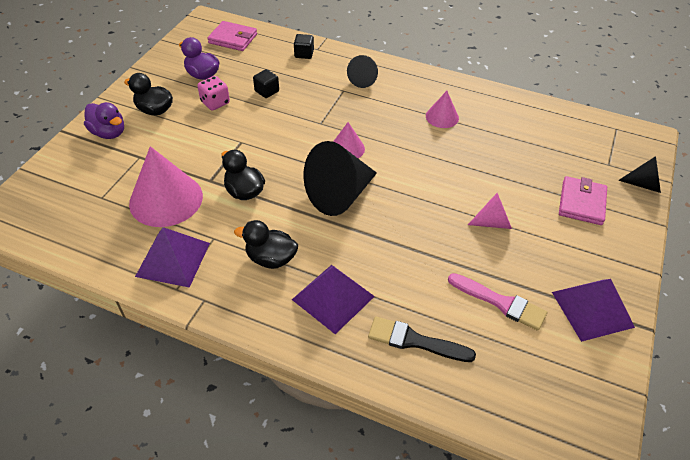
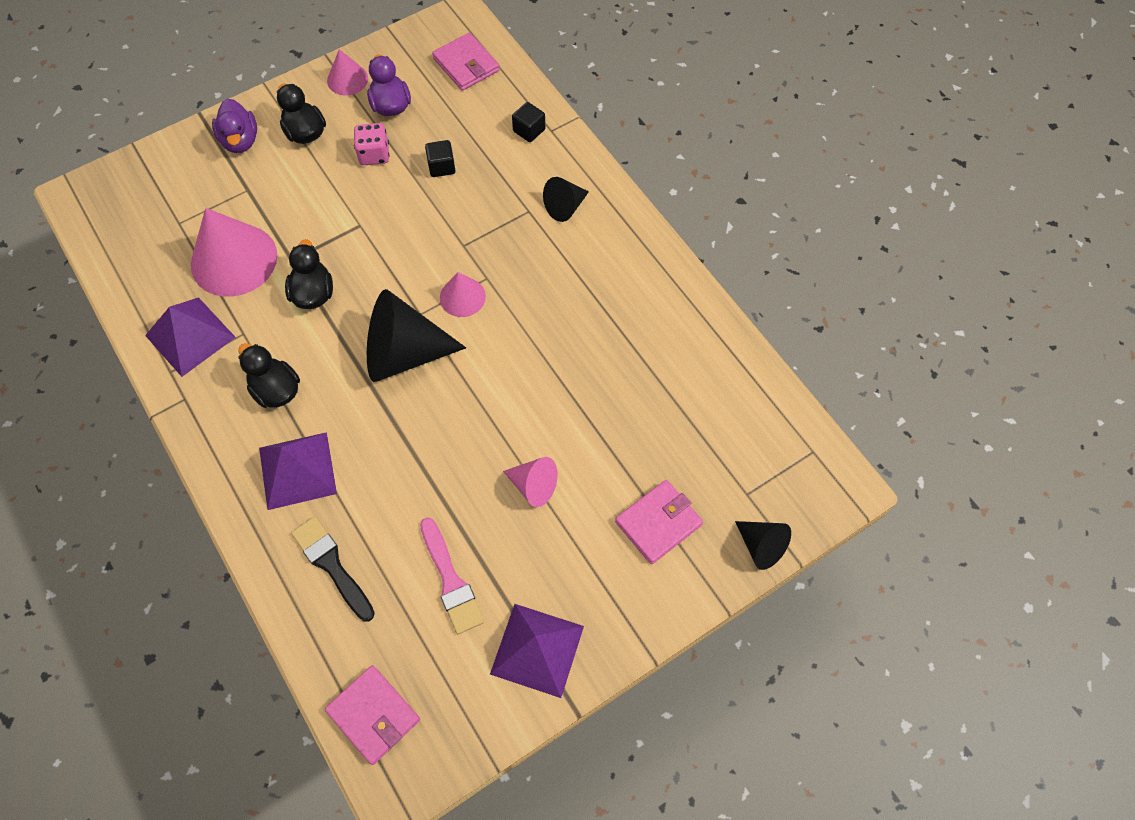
camera: 35 degrees right, 15 degrees up
pink cone [426,91,459,128] -> pink cone moved to [327,49,368,95]
none -> pink wallet [325,665,420,765]

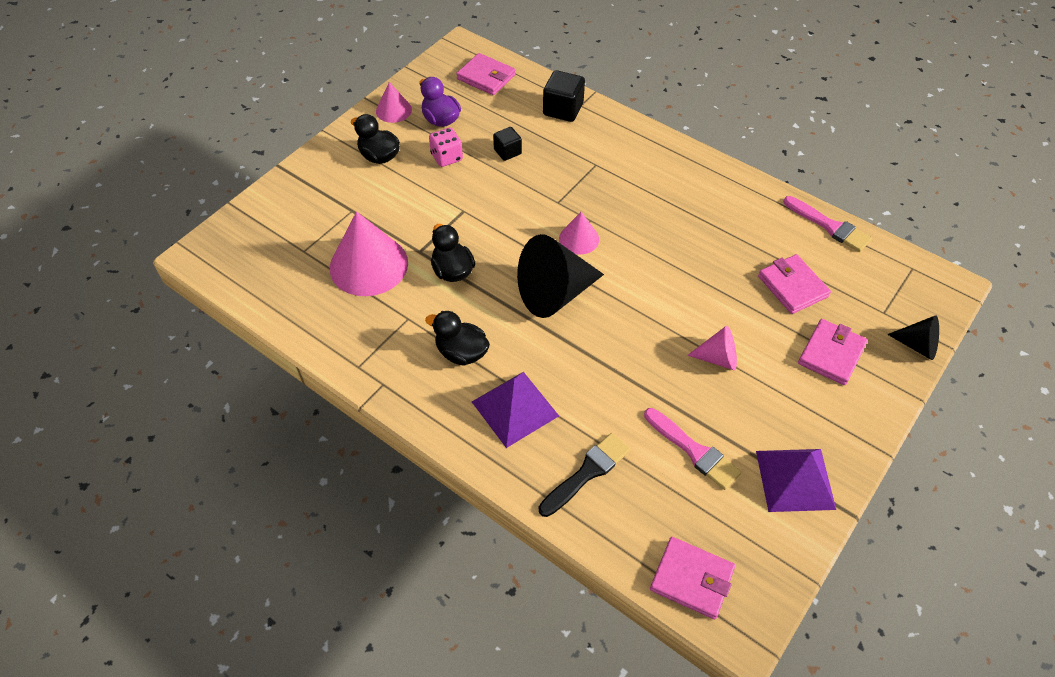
camera: 20 degrees left, 10 degrees down
purple pyramid [145,297,236,377] -> none
purple duck [212,99,257,153] -> none
black brush [291,516,375,622] -> black brush turned 105 degrees clockwise [539,433,630,517]
black cube [512,102,545,142] -> black cube [543,70,585,122], size x1.61
black cone [543,177,589,222] -> none
none -> pink wallet [758,254,831,314]
none -> pink brush [783,196,872,252]

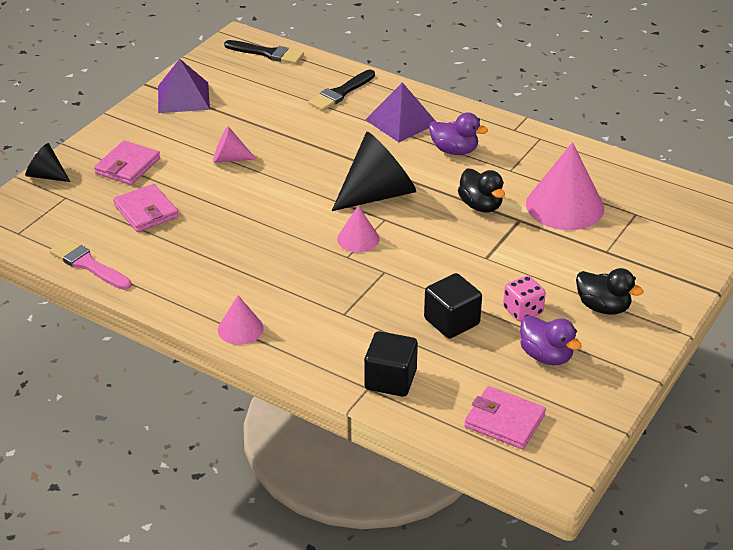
camera: 175 degrees right, 15 degrees down
pink cone [376,82,412,123] -> pink cone moved to [218,295,264,345]
black duck [425,311,490,366] -> purple duck [429,113,488,155]
black cube [493,127,522,161] -> black cube [424,273,482,339], size x1.61
pink brush [644,408,741,490] -> none
pink wallet [650,537,735,619] -> black brush [224,40,304,64]

